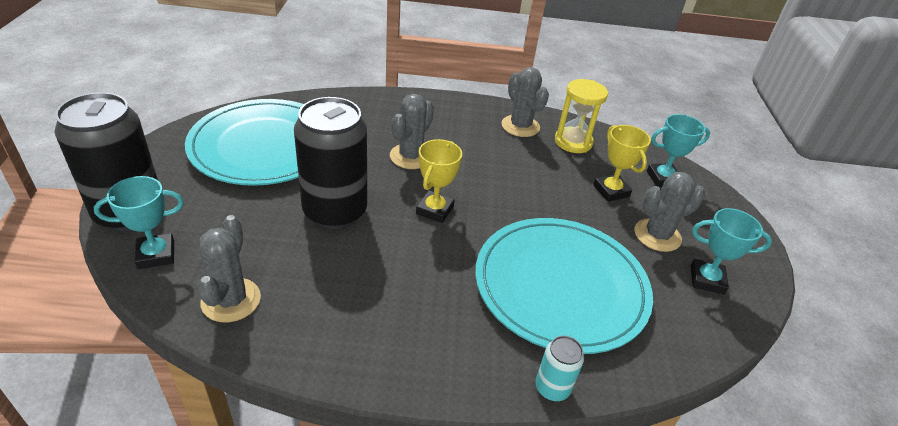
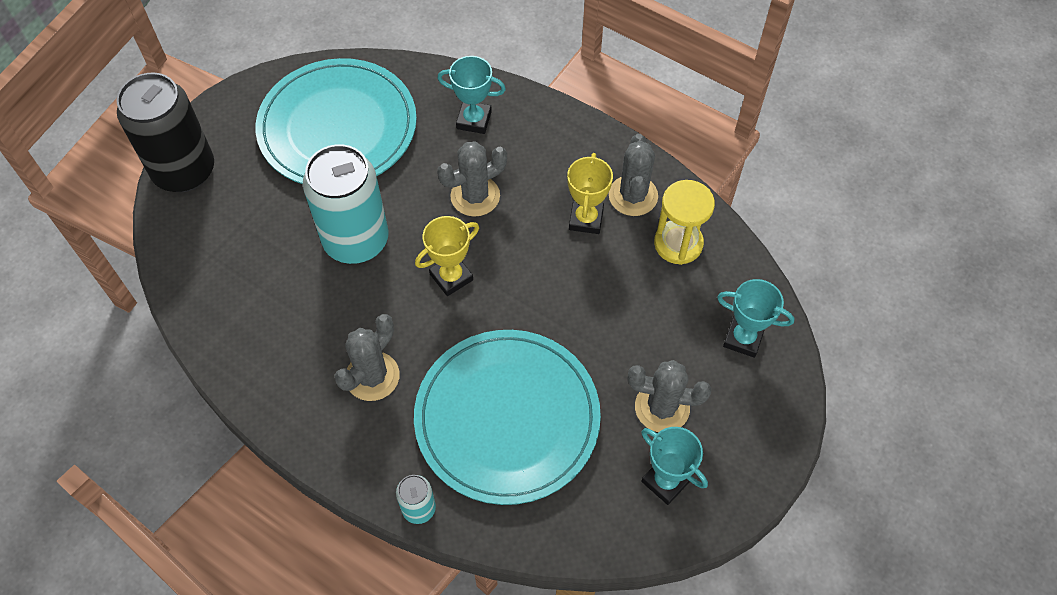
camera: 35 degrees right, 20 degrees up
turquoise trophy [94,176,184,269] -> turquoise trophy moved to [437,56,506,134]
grey cactus [197,215,261,322] -> grey cactus moved to [334,314,400,401]
black can [294,97,367,229] -> turquoise can [303,144,389,264]
yellow trophy [593,125,651,202] -> yellow trophy moved to [567,153,613,234]

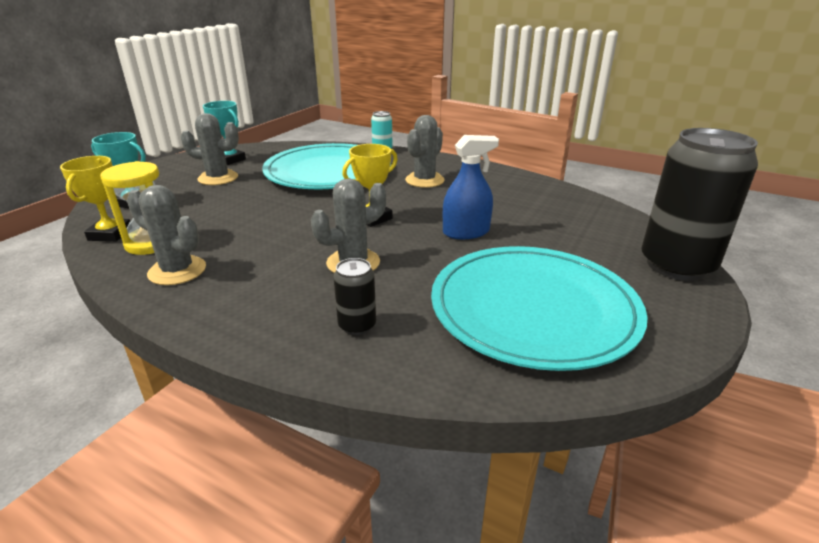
camera: 175 degrees right, 30 degrees down
turquoise can [303,144,389,264] -> blue spray bottle [443,135,499,239]
turquoise trophy [437,56,506,134] -> black can [333,258,376,335]
yellow trophy [567,153,613,234] -> yellow trophy moved to [60,156,131,242]
grey cactus [609,134,658,216] -> grey cactus turned 60 degrees counterclockwise [127,185,206,285]

